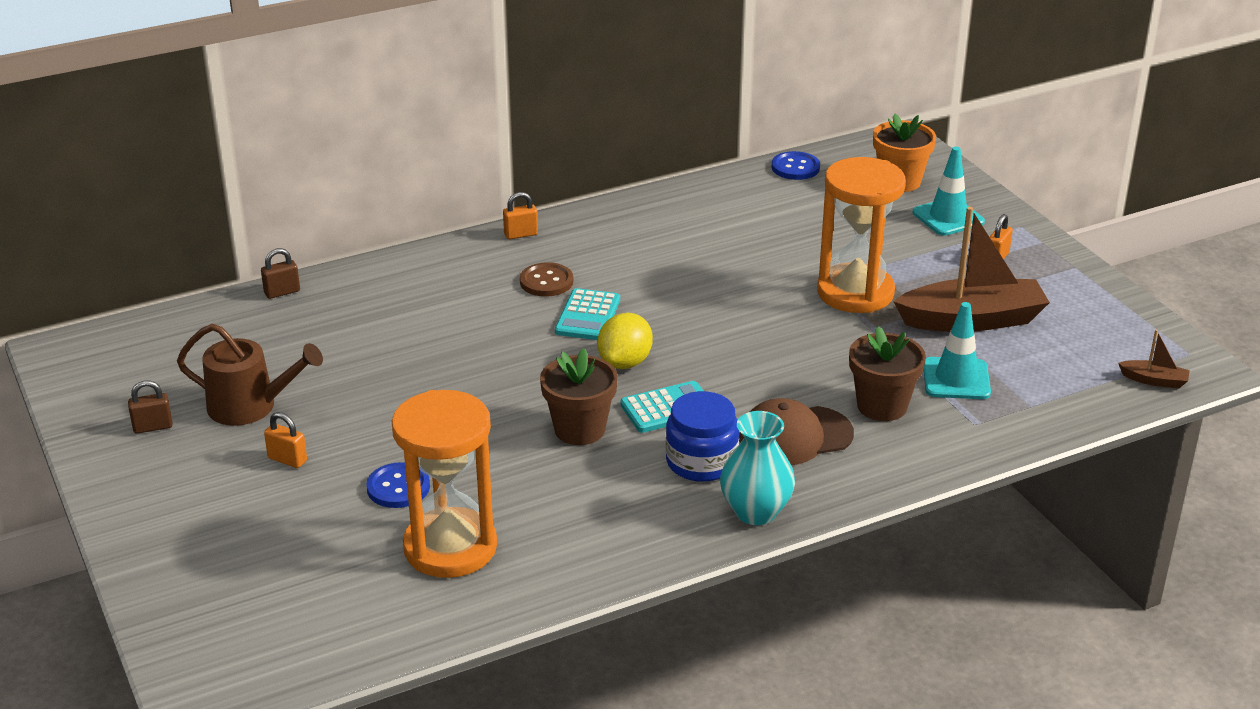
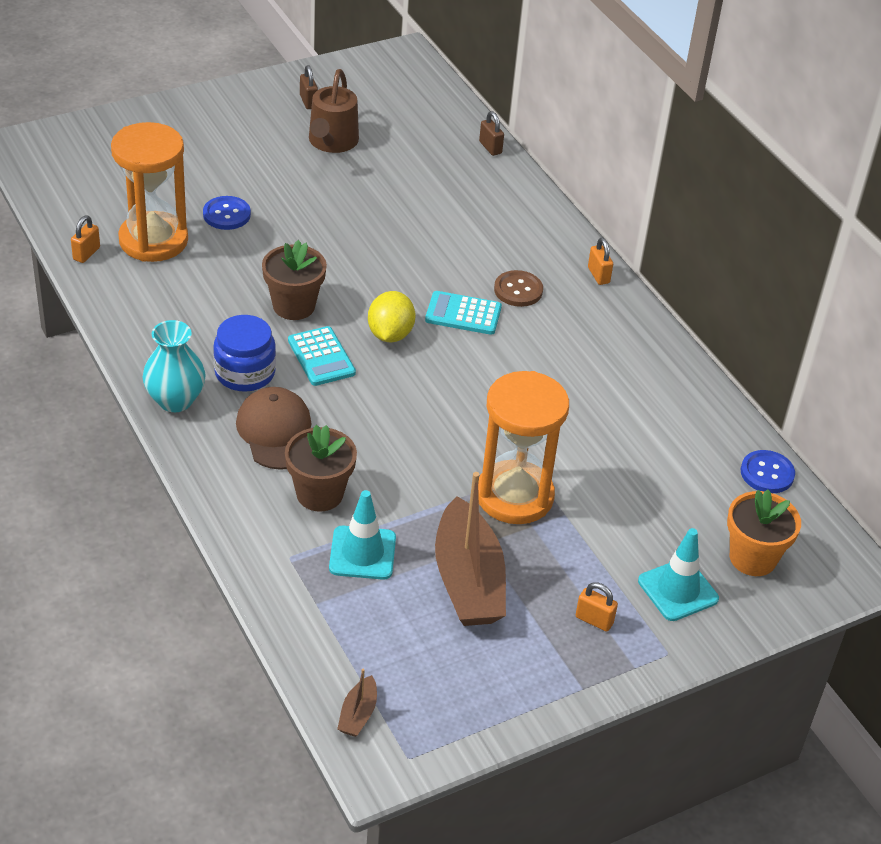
camera: 85 degrees right, 10 degrees up
orange padlock [264,412,307,468] -> orange padlock moved to [71,215,100,263]
yellow lemon [597,313,653,369] -> yellow lemon turned 75 degrees clockwise [368,291,416,342]

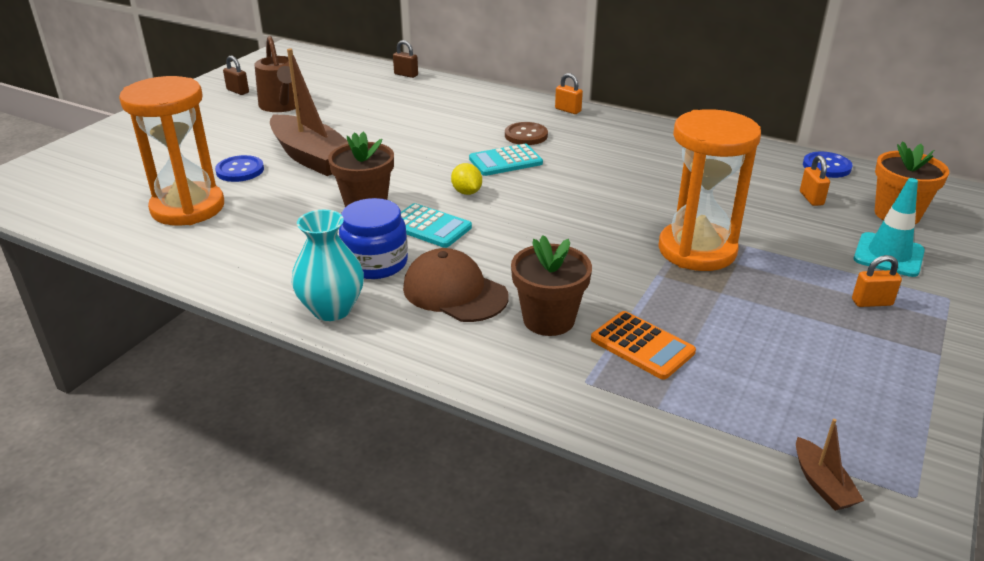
camera: 30 degrees left, 10 degrees down
orange padlock [71,215,100,263] -> orange padlock moved to [800,155,830,206]
turquoise traffic cone [329,490,396,580] -> orange calculator [591,311,696,380]
yellow lemon [368,291,416,342] -> yellow lemon [451,163,482,195], size x0.66
brown boat [435,472,506,626] -> brown boat moved to [270,48,348,176]

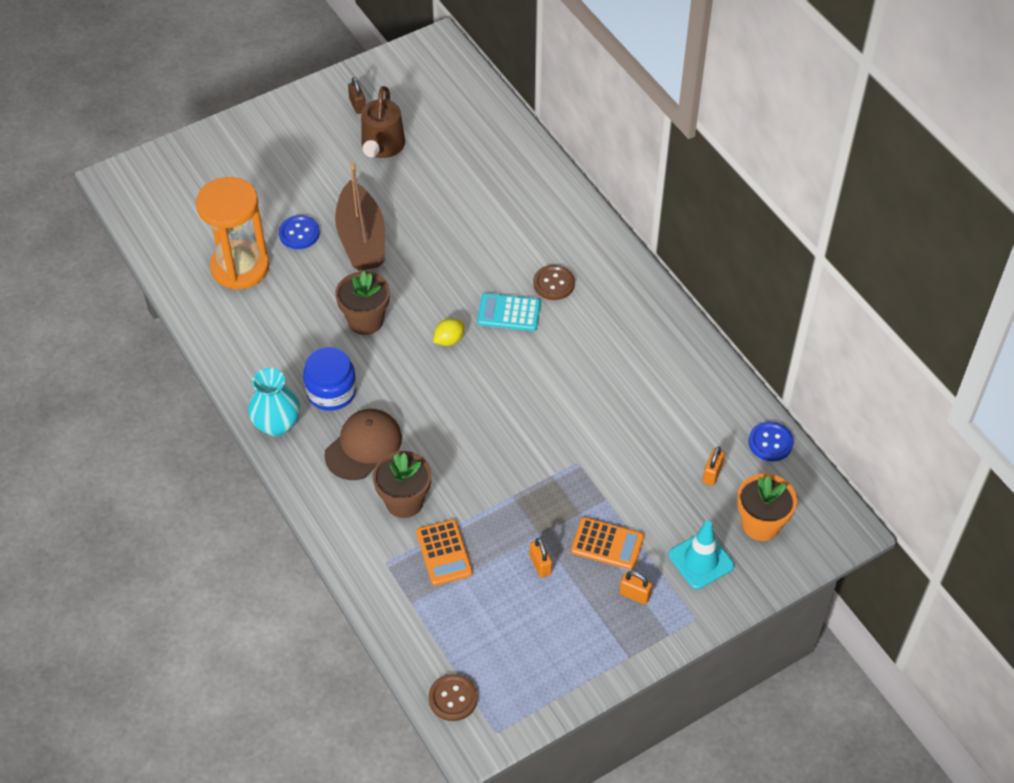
camera: 30 degrees right, 20 degrees up
brown padlock [393,40,418,78] -> none
turquoise calculator [401,203,472,248] -> none
brown cap [403,248,509,322] -> brown cap turned 60 degrees clockwise [324,409,402,480]
yellow lemon [451,163,482,195] -> yellow lemon turned 45 degrees clockwise [433,318,464,346]
orange padlock [555,73,583,114] -> orange padlock moved to [530,538,552,578]
orange hourglass [658,109,761,271] -> none
brown boat [796,419,864,511] -> brown button [429,674,478,721]
none -> orange calculator [571,517,644,570]

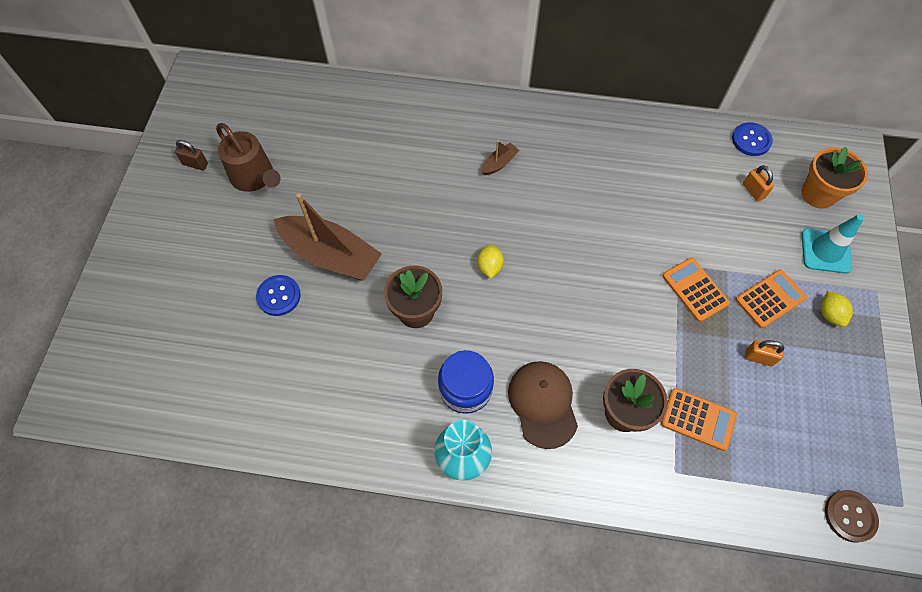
camera: 50 degrees left, 10 degrees up
orange hourglass [196,177,270,290] -> none
turquoise calculator [477,293,541,331] -> none
brown button [533,265,575,300] -> brown boat [482,141,520,175]
orange padlock [619,571,652,604] -> yellow lemon [821,291,853,327]
none -> orange calculator [662,258,730,322]

